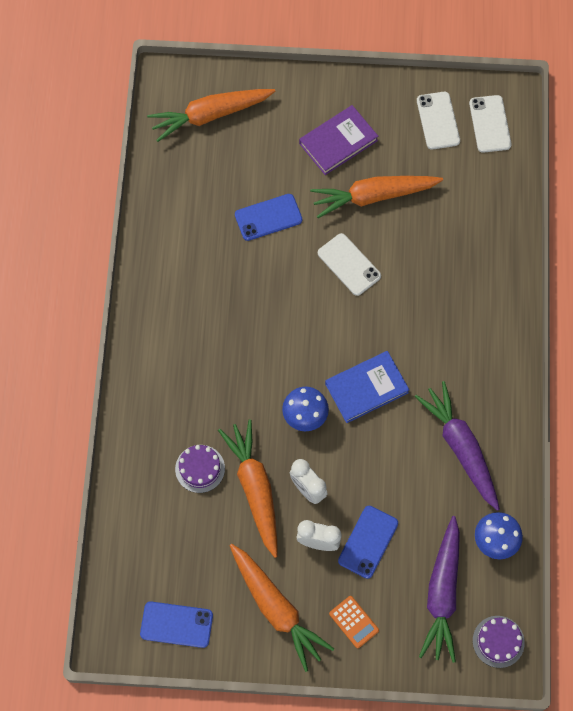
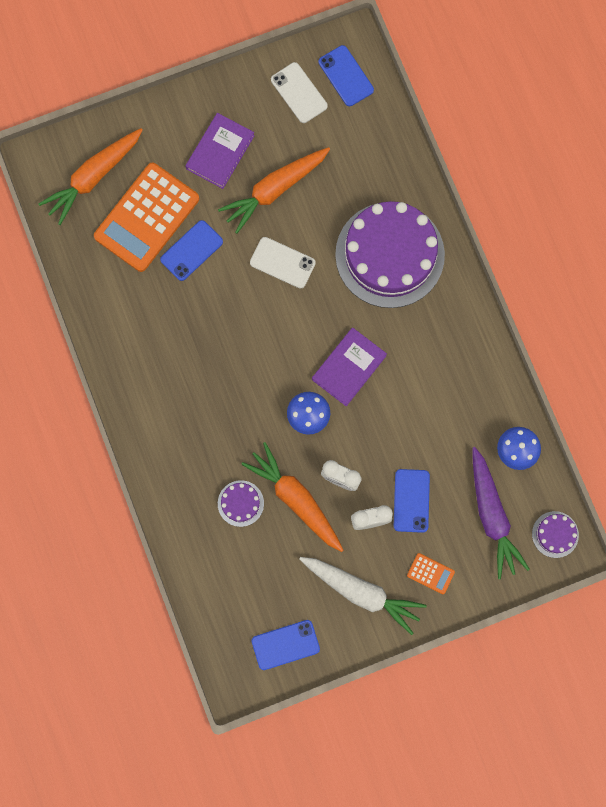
camera: 25 degrees left, 10 degrees up
orange carrot [230,544,334,672] -> white carrot [299,557,427,635]
blue book [325,351,409,423] -> purple book [312,328,387,406]
purple carrot [415,381,500,511] -> none
white phone [469,95,512,153] -> blue phone [319,45,374,106]
none -> orange calculator [94,163,199,272]
none -> purple cake [335,201,445,308]

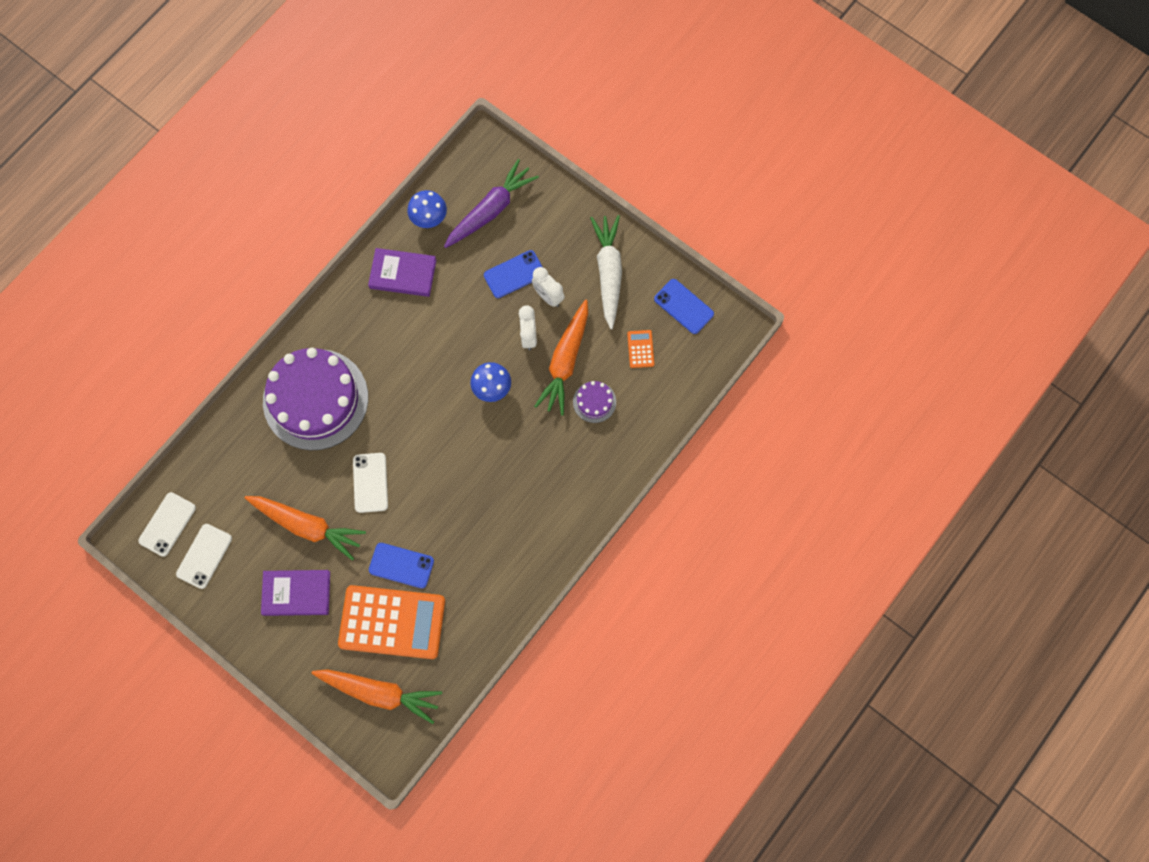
camera: 120 degrees left, 5 degrees down
purple book [312,328,387,406] -> purple book moved to [368,248,436,297]
blue phone [319,45,374,106] -> white phone [138,492,196,557]
orange calculator [407,553,455,594] -> orange calculator moved to [627,330,654,368]
purple cake [532,511,579,558] -> none

